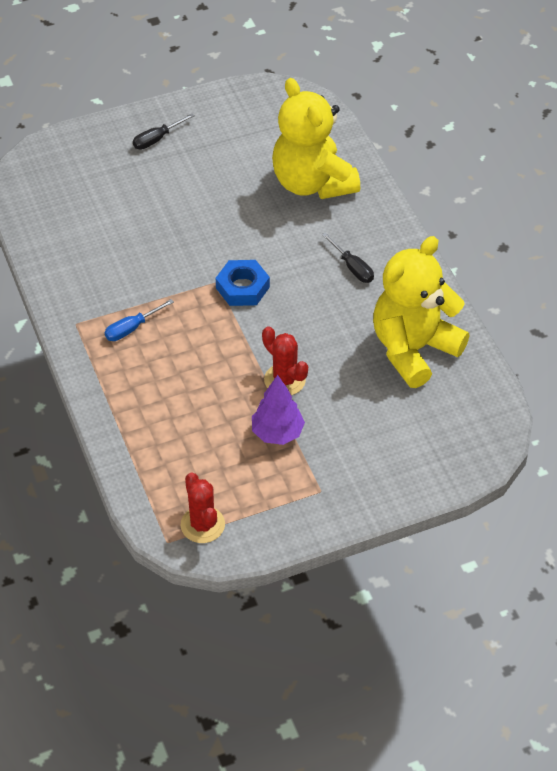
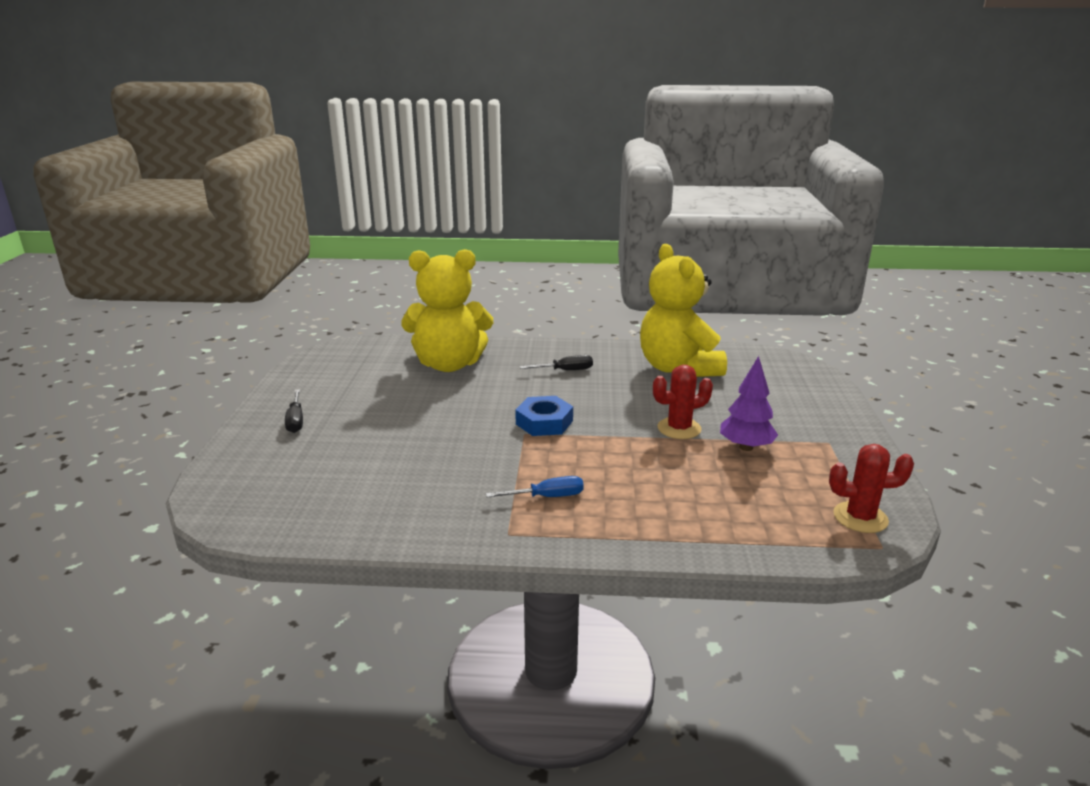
camera: 65 degrees left, 25 degrees down
blue screwdriver [105,299,174,341] -> blue screwdriver turned 90 degrees counterclockwise [486,476,584,497]

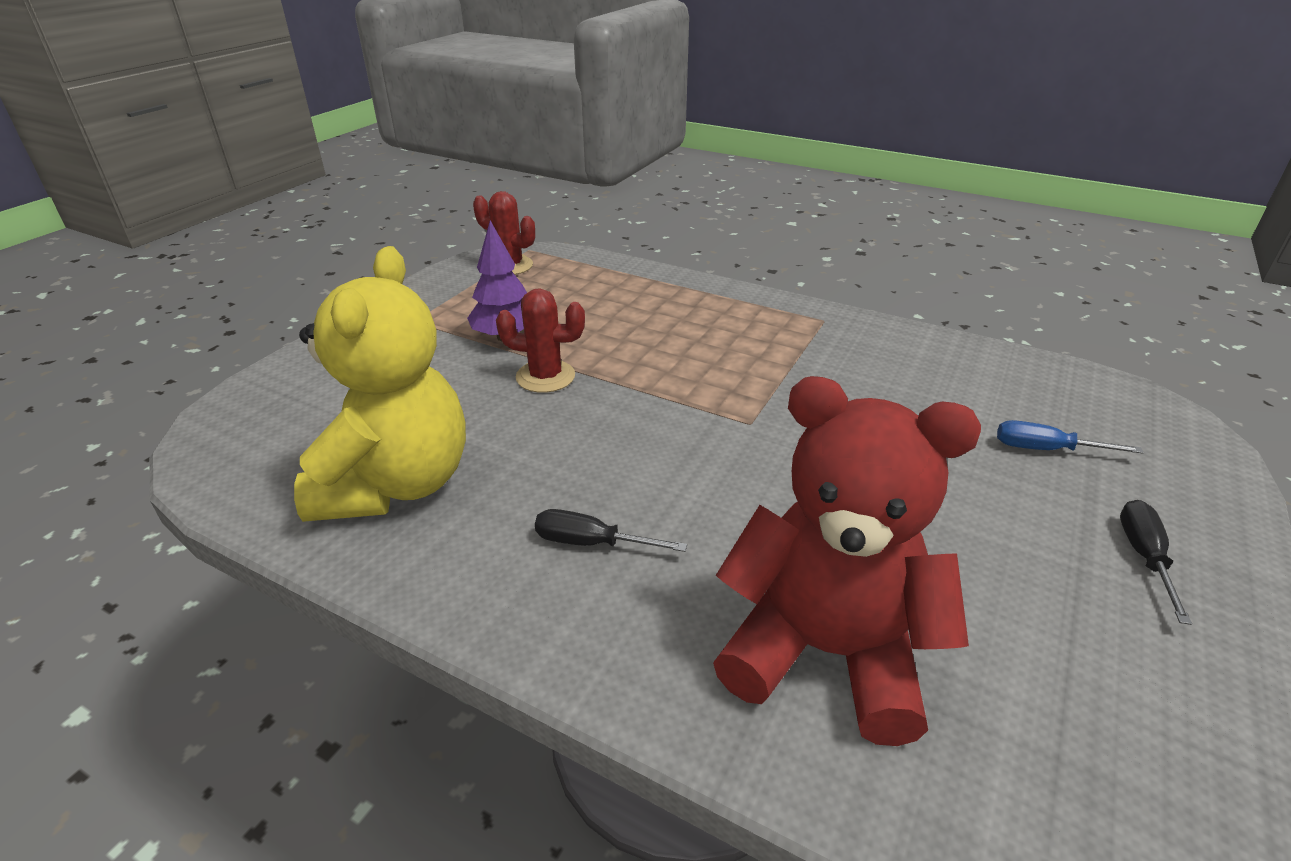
camera: 155 degrees left, 10 degrees up
yellow teddy bear [401,249,493,372] -> red teddy bear [713,376,981,746]
blue screwdriver [486,476,584,497] -> blue screwdriver moved to [997,420,1144,454]
blue nut [515,396,573,436] -> none

